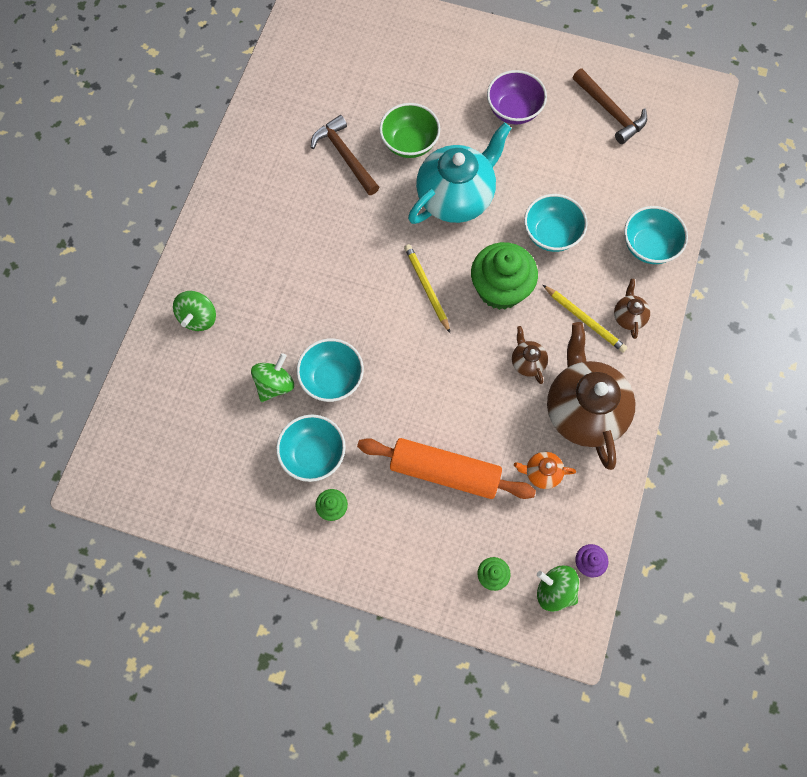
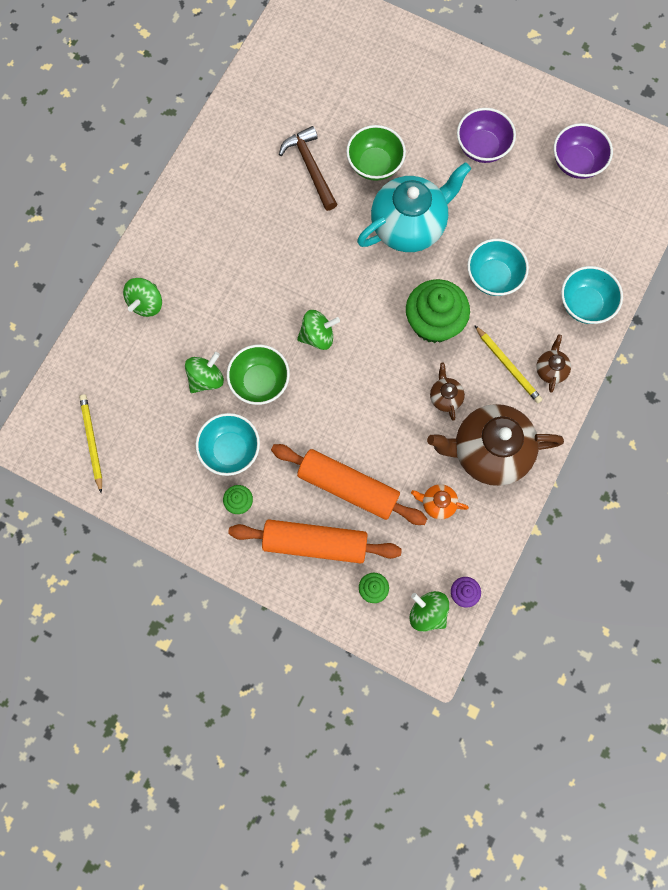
camera: 10 degrees right, 5 degrees up
turquoise bowl [297,338,364,402] -> green bowl [227,344,290,405]
yellow pencil [404,244,450,333] -> yellow pencil moved to [79,394,102,493]
brown teapot [547,322,635,470] -> brown teapot turned 90 degrees counterclockwise [427,404,564,486]
brown hammer [572,68,647,144] -> purple bowl [553,123,613,179]
none -> orange rolling pin [228,519,402,563]
none -> green spinning top [297,310,340,350]

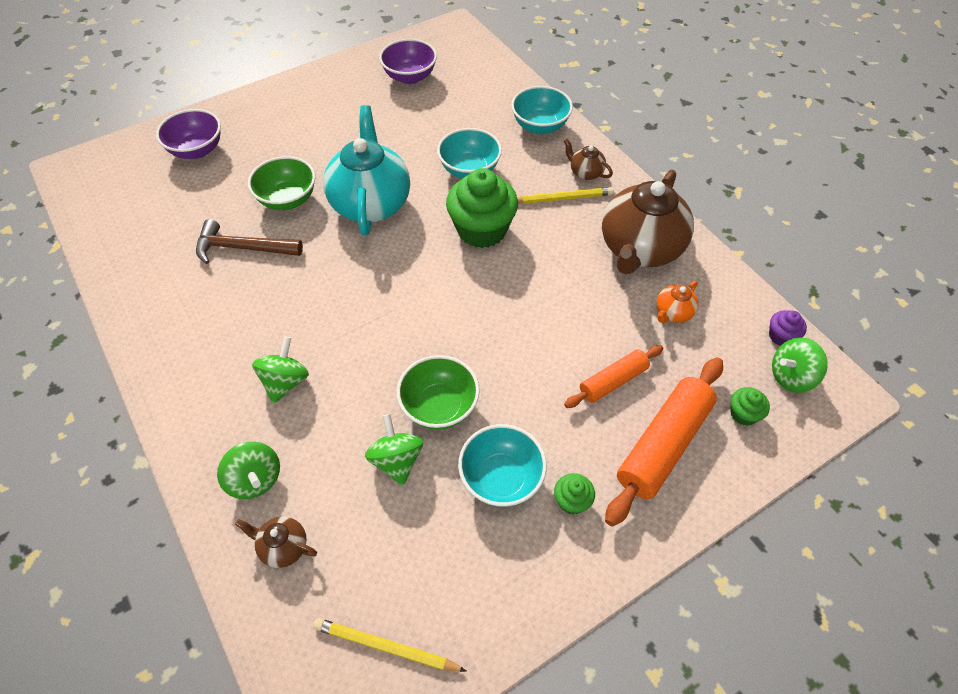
camera: 60 degrees left, 20 degrees down
orange rolling pin [271,444,427,525] -> orange rolling pin [564,345,663,408], size x0.59
green spinning top [297,310,340,350] -> green spinning top moved to [252,337,309,404]
brown teapot [430,363,465,421] -> brown teapot moved to [235,517,317,568]
purple bowl [457,108,516,163] -> purple bowl moved to [156,109,221,159]

